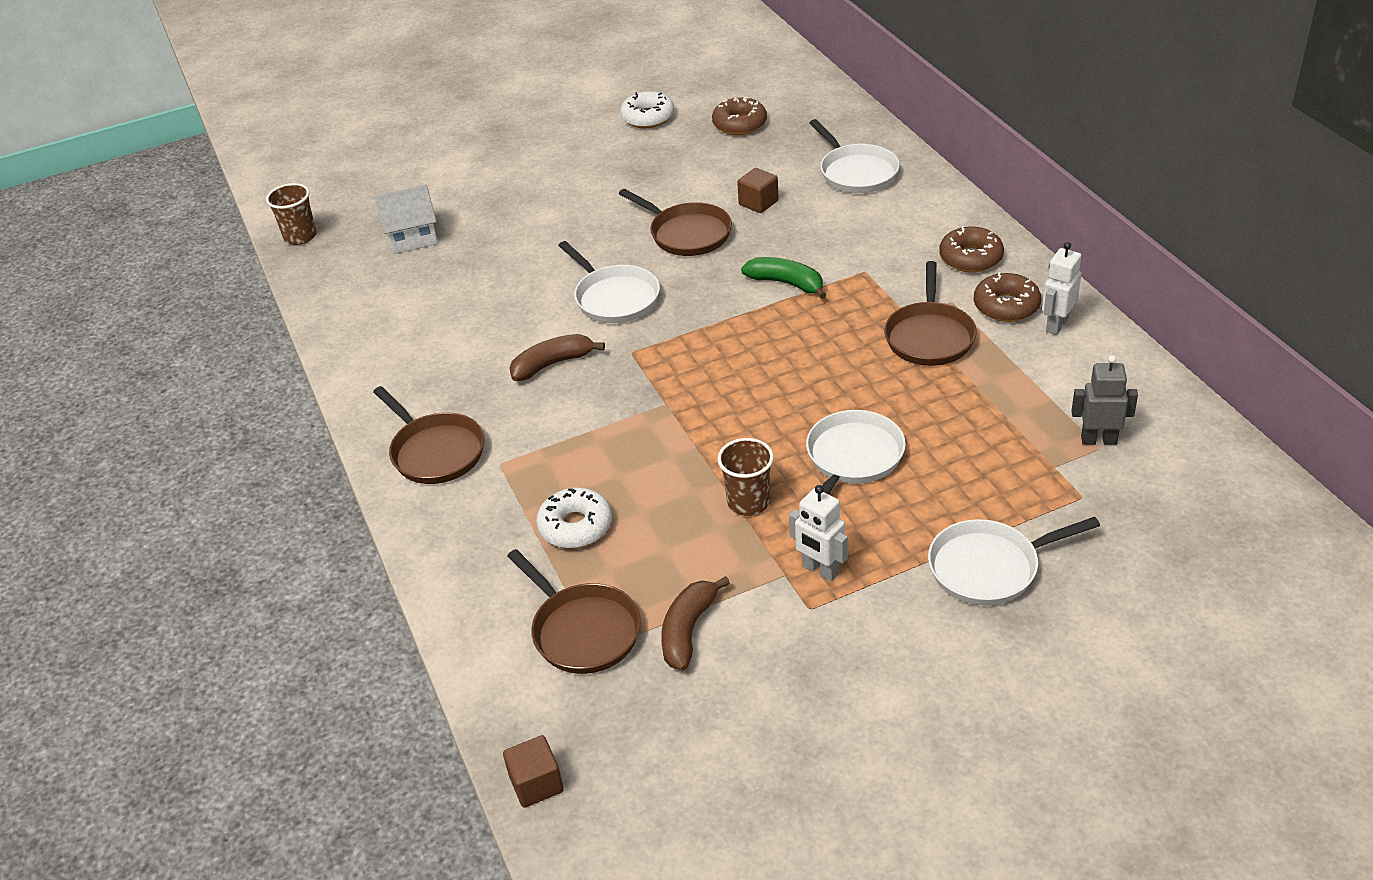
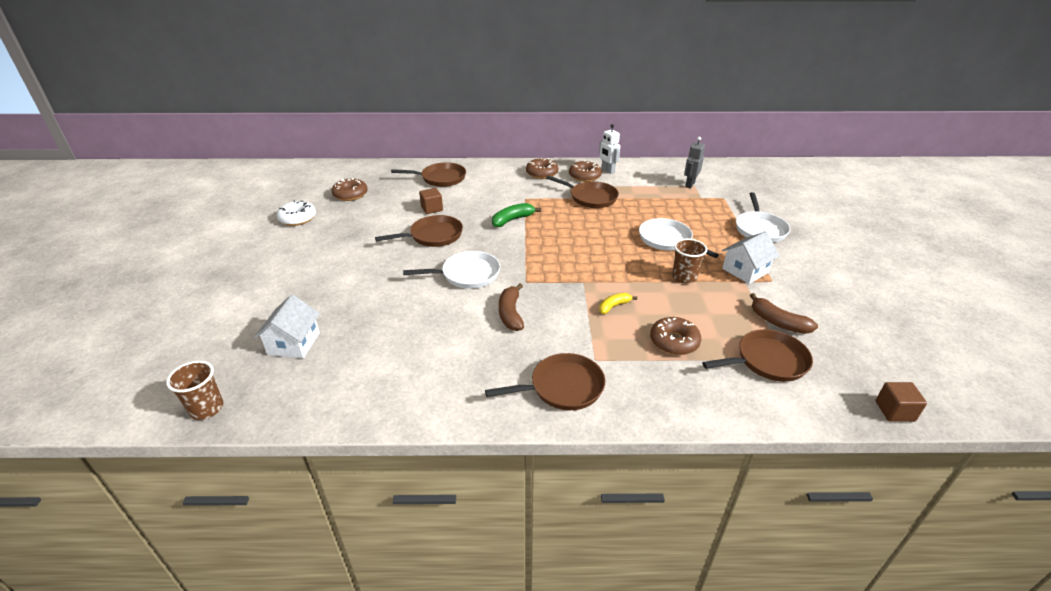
camera: 70 degrees left, 5 degrees down
white donut [536,488,612,549] -> brown donut [650,317,701,355]
white robot [789,485,848,581] -> white house [722,231,779,284]
white pan [809,119,900,193] -> brown pan [391,162,466,187]
none -> yellow banana [599,293,637,314]

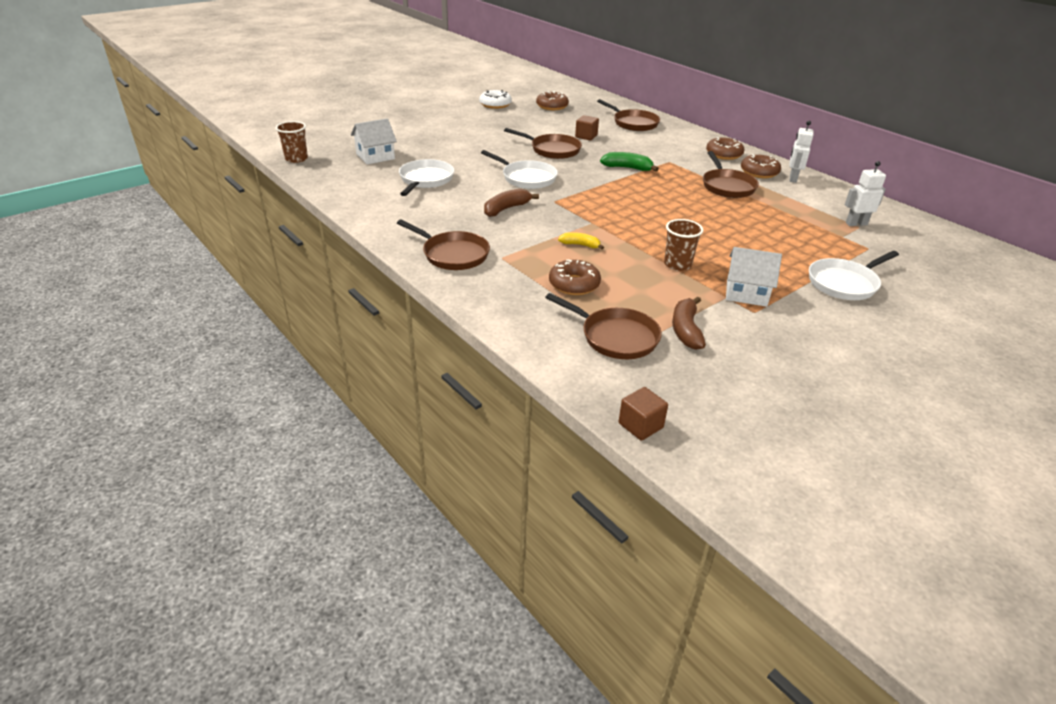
camera: 50 degrees right, 0 degrees up
white pan [639,218,719,258] -> white pan moved to [399,159,454,196]
grey robot [684,137,705,188] -> white robot [845,161,886,226]

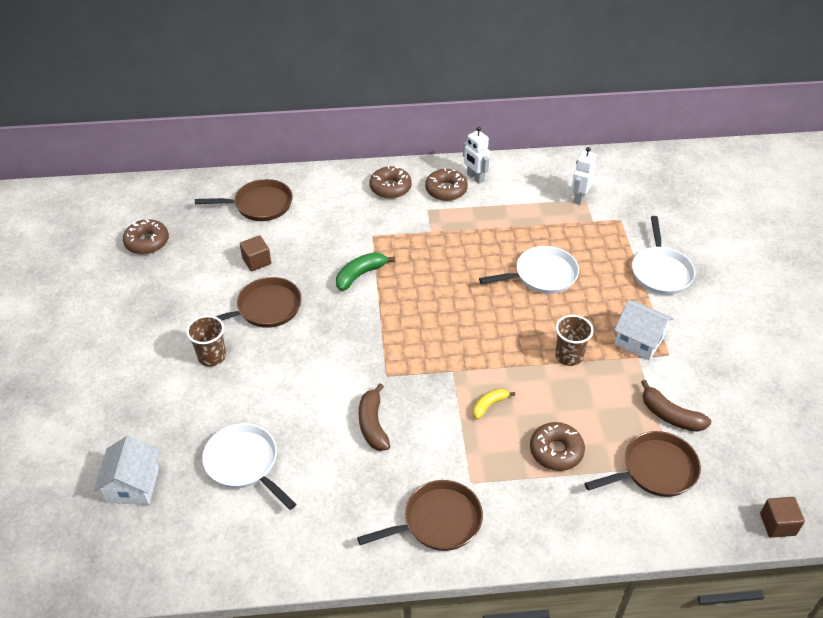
camera: 55 degrees left, 10 degrees up
brown cup [276,121,308,163] -> brown cup moved to [186,315,226,367]
white donut [479,90,512,109] -> none
white pan [481,150,558,189] -> white pan moved to [479,246,579,294]
brown pan [703,151,759,198] -> none
white house [726,247,782,307] -> white house turned 75 degrees clockwise [614,301,674,360]

